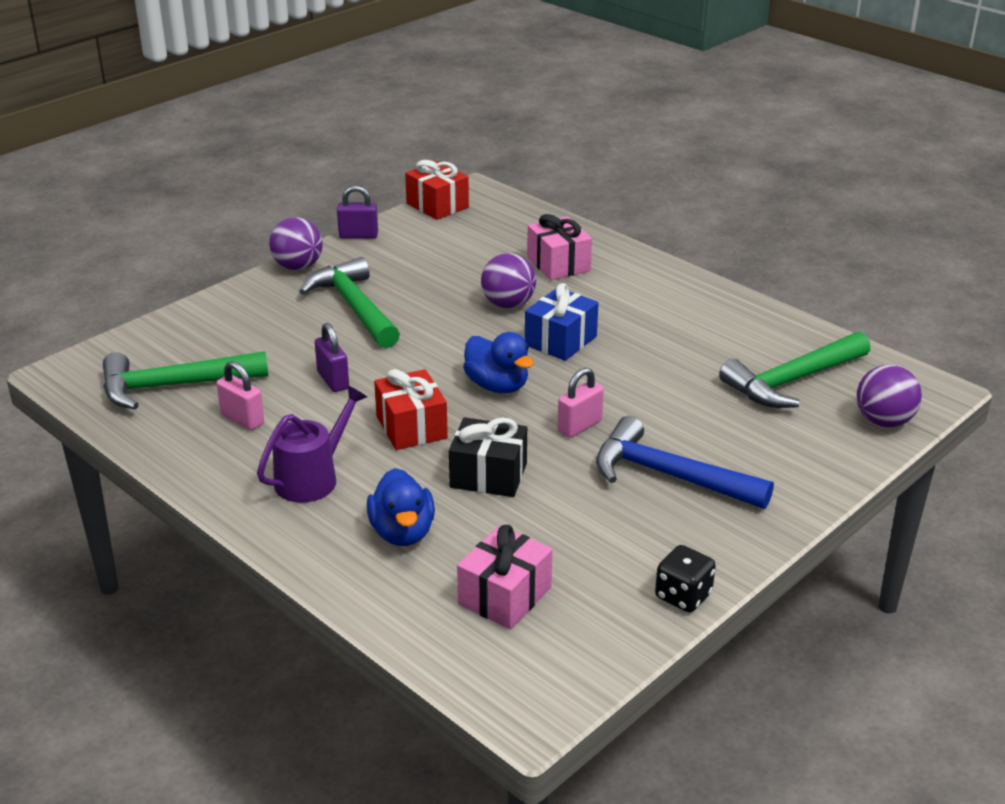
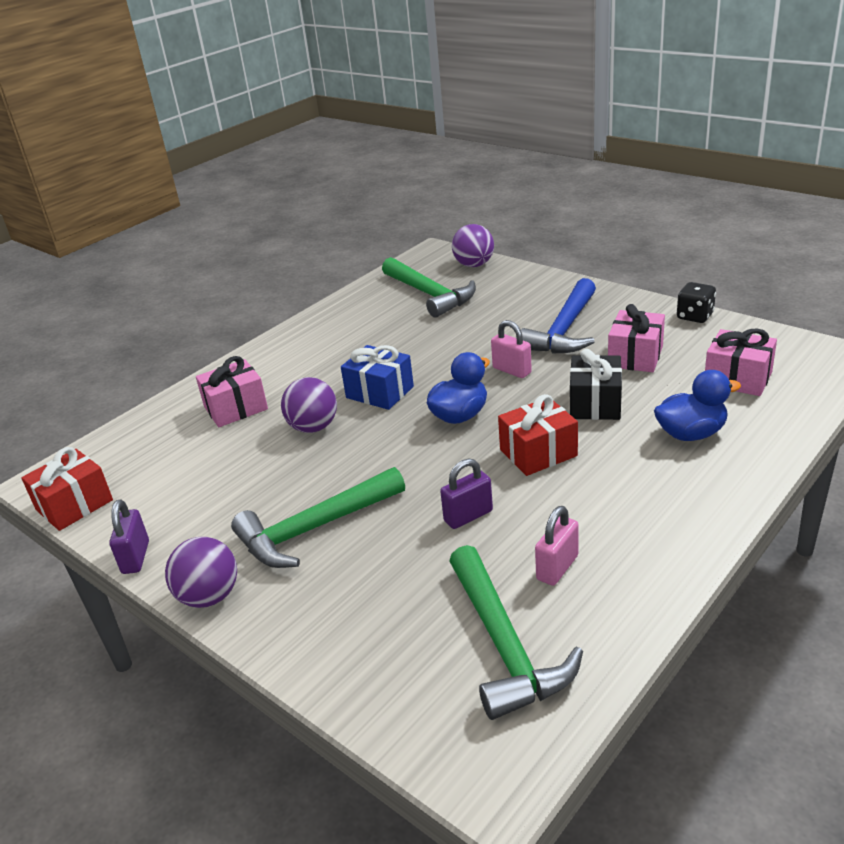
camera: 90 degrees left, 0 degrees up
purple watering can [257,386,367,503] -> none
none -> pink gift [608,304,665,372]

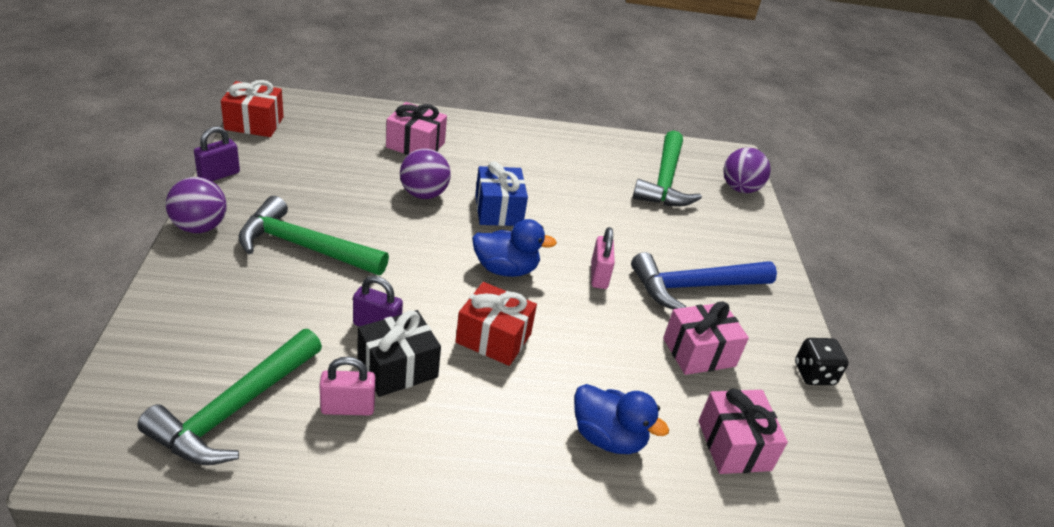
camera: 40 degrees right, 5 degrees up
black gift [570,349,622,420] -> black gift moved to [358,310,441,397]

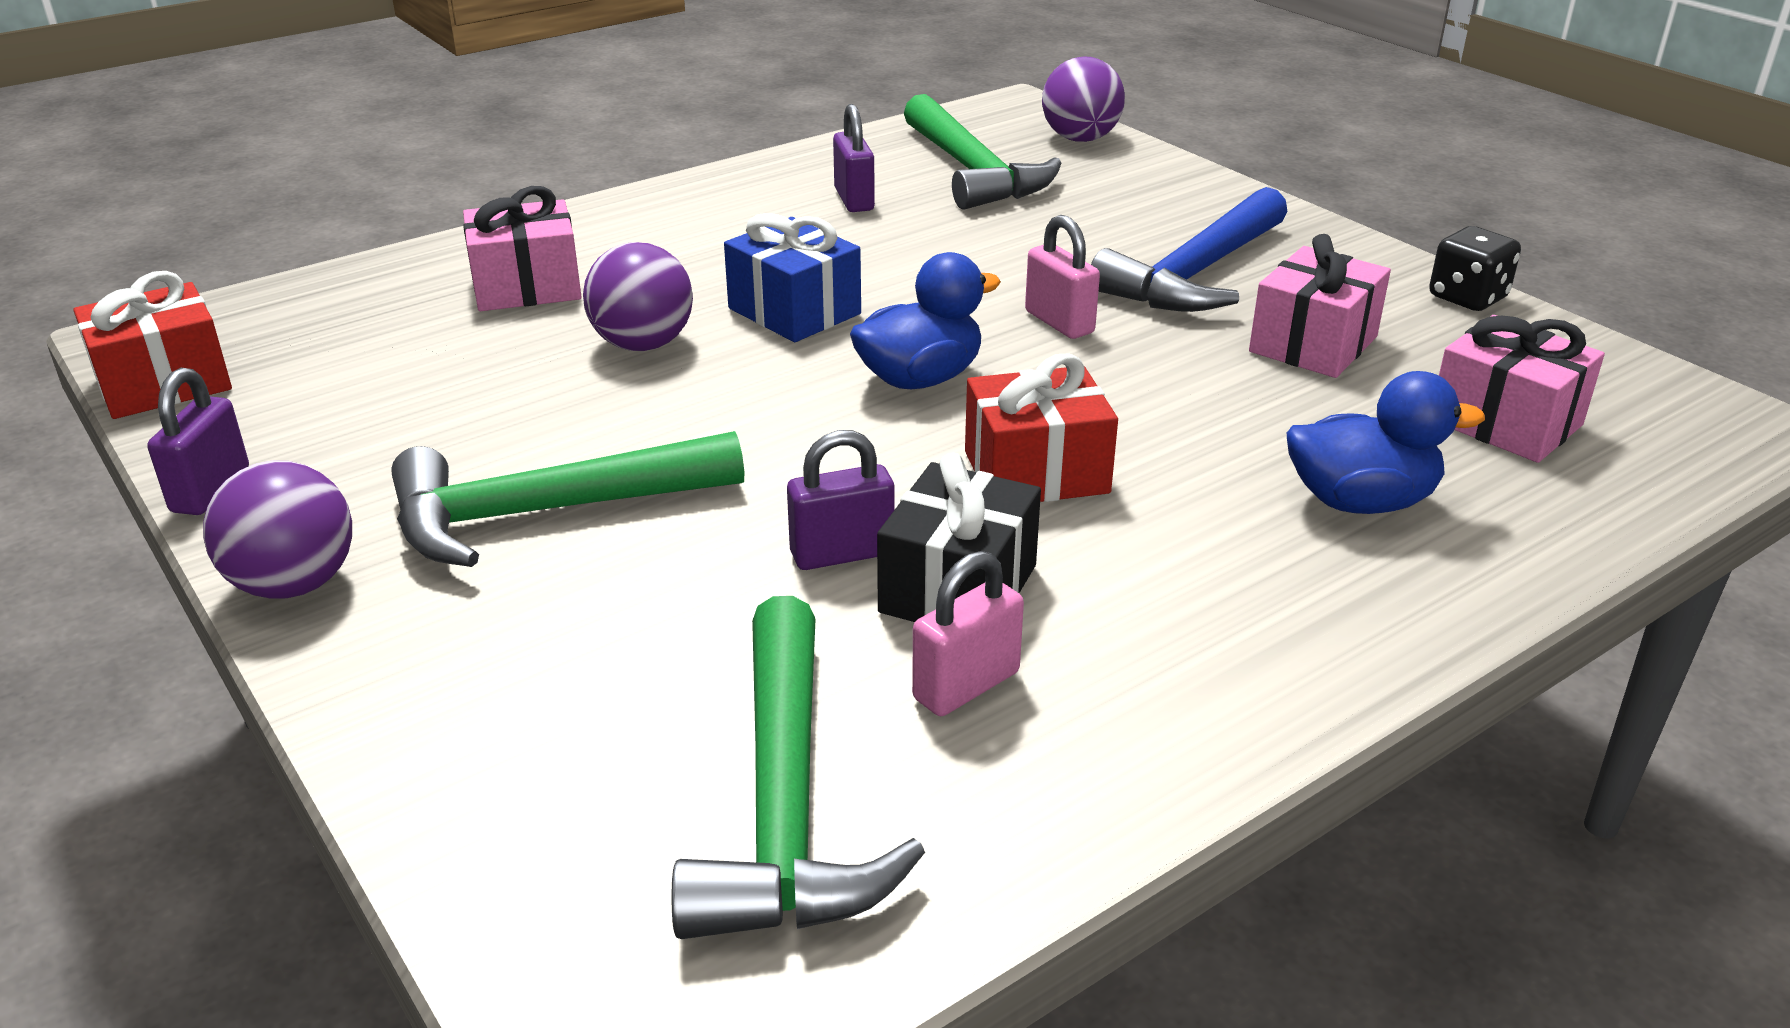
camera: 30 degrees left, 5 degrees down
none -> purple padlock [833,104,875,212]

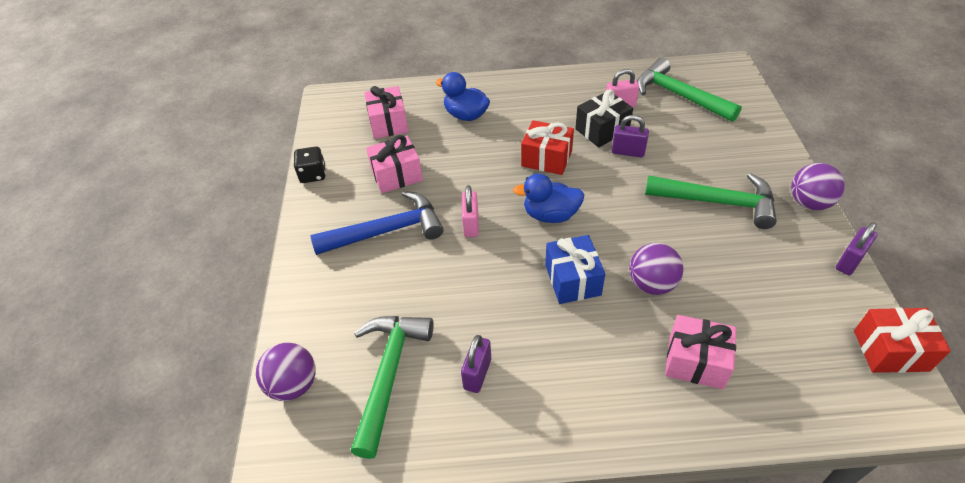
camera: 145 degrees left, 15 degrees up
green hammer [672,596,925,939] -> green hammer turned 75 degrees counterclockwise [637,58,742,122]

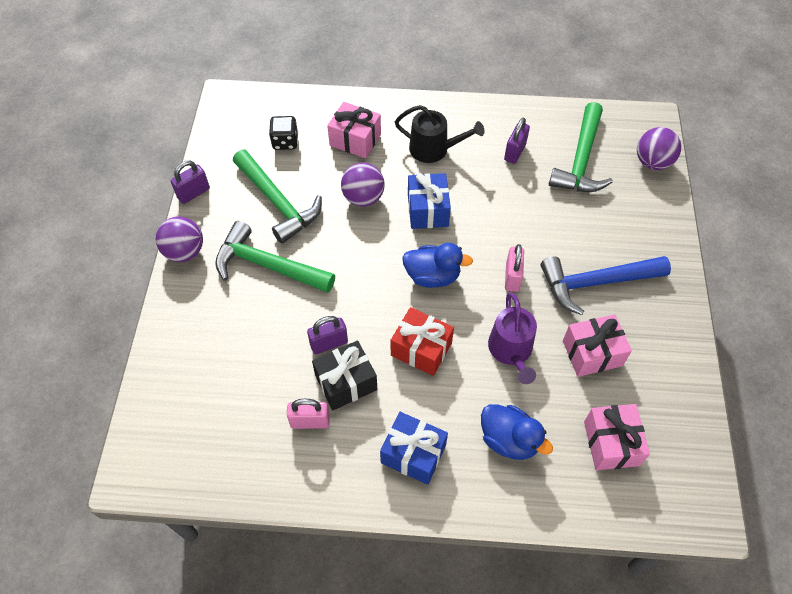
camera: 175 degrees left, 10 degrees up
black dice [293,146,326,183] -> black dice moved to [269,116,298,150]
purple padlock [611,115,649,158] -> purple padlock turned 45 degrees counterclockwise [307,316,348,354]
green hammer [637,58,742,122] -> green hammer moved to [233,150,322,244]
red gift [854,307,951,373] -> none
none -> blue gift [380,412,448,485]
none -> black watering can [395,105,484,163]
none -> purple watering can [488,292,537,384]

